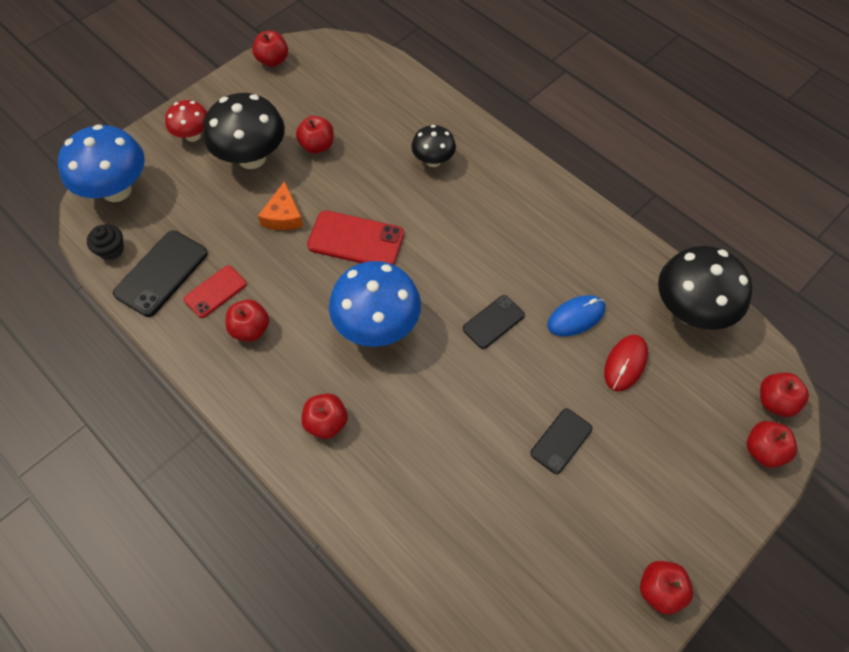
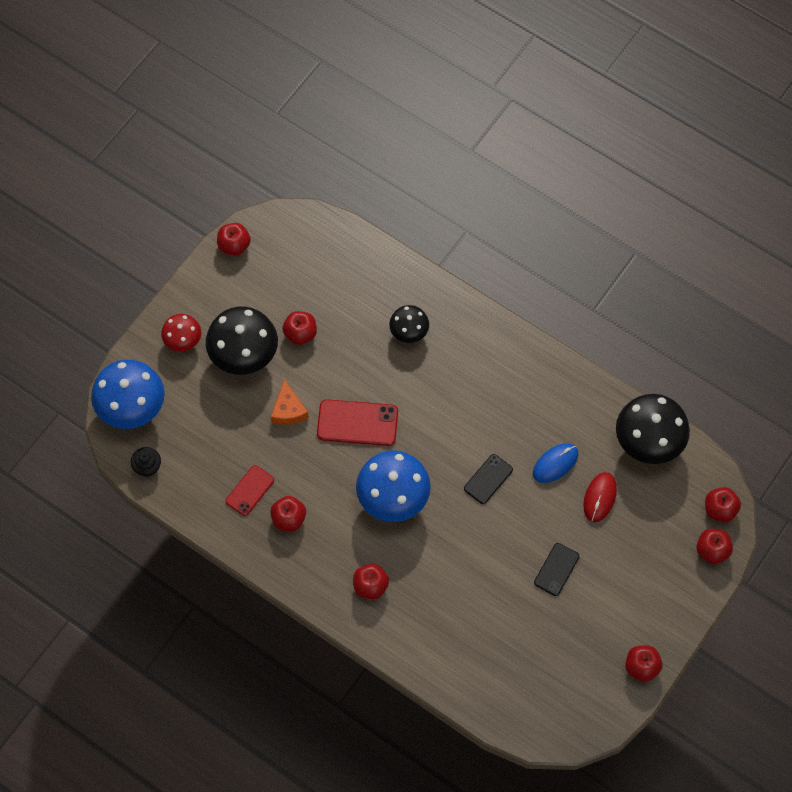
camera: 10 degrees left, 5 degrees up
black phone [113,230,207,317] -> none

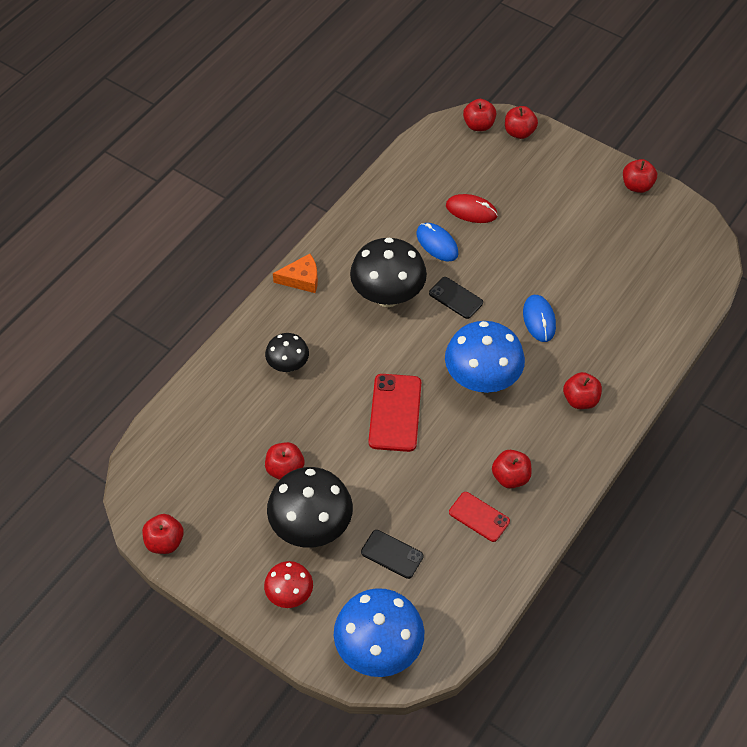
camera: 90 degrees left, 10 degrees down
black cupcake [131,447,161,477] -> none
orange cheese [271,379,309,425] -> orange cheese moved to [273,254,318,293]
black phone [534,543,580,596] -> black phone moved to [361,530,423,579]
black mushroom [616,394,690,464] -> black mushroom moved to [350,238,427,307]
none -> blue mouse [523,295,556,342]

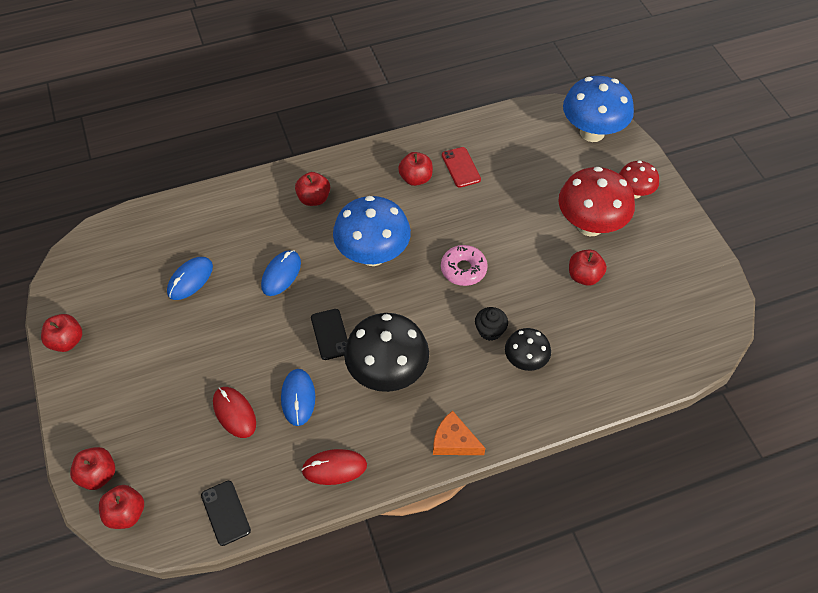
camera: 145 degrees left, 0 degrees up
red apple [142,514,184,554] -> none
black mushroom [267,467,353,548] -> red mushroom [558,167,635,236]
black phone [361,530,423,579] -> black phone moved to [201,481,251,546]
red phone [368,374,421,452] -> pink donut [441,245,488,286]
none -> blue mouse [167,257,213,300]
none -> red mouse [301,449,367,485]
none -> black cupcake [475,307,508,341]

